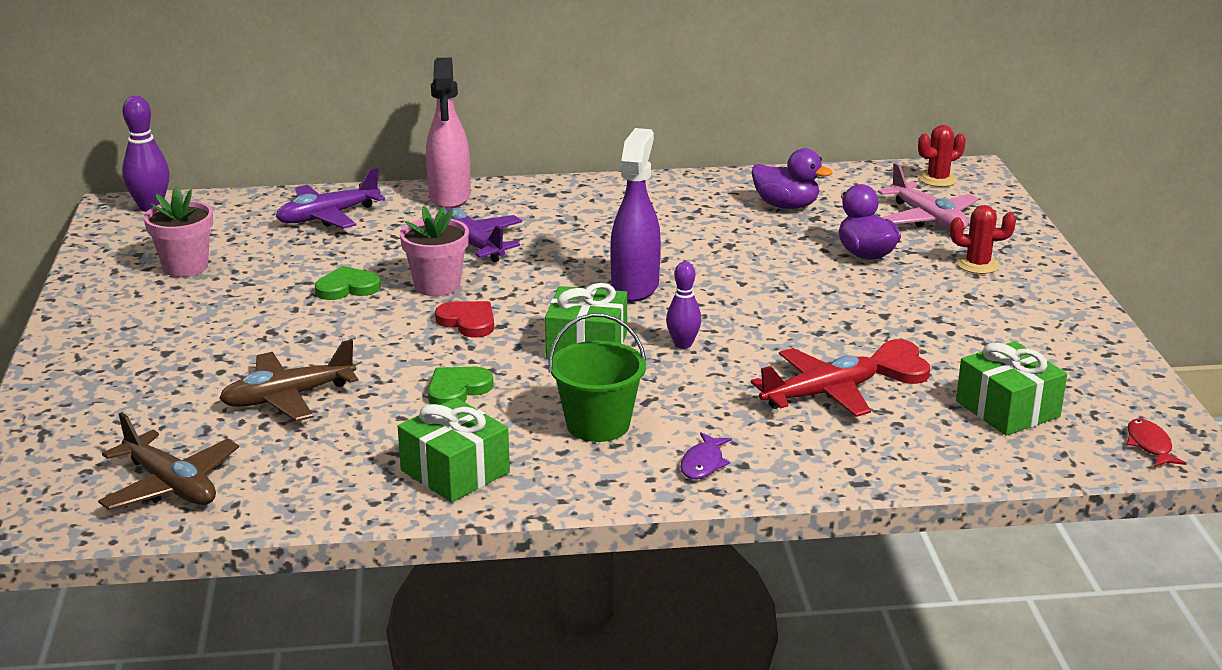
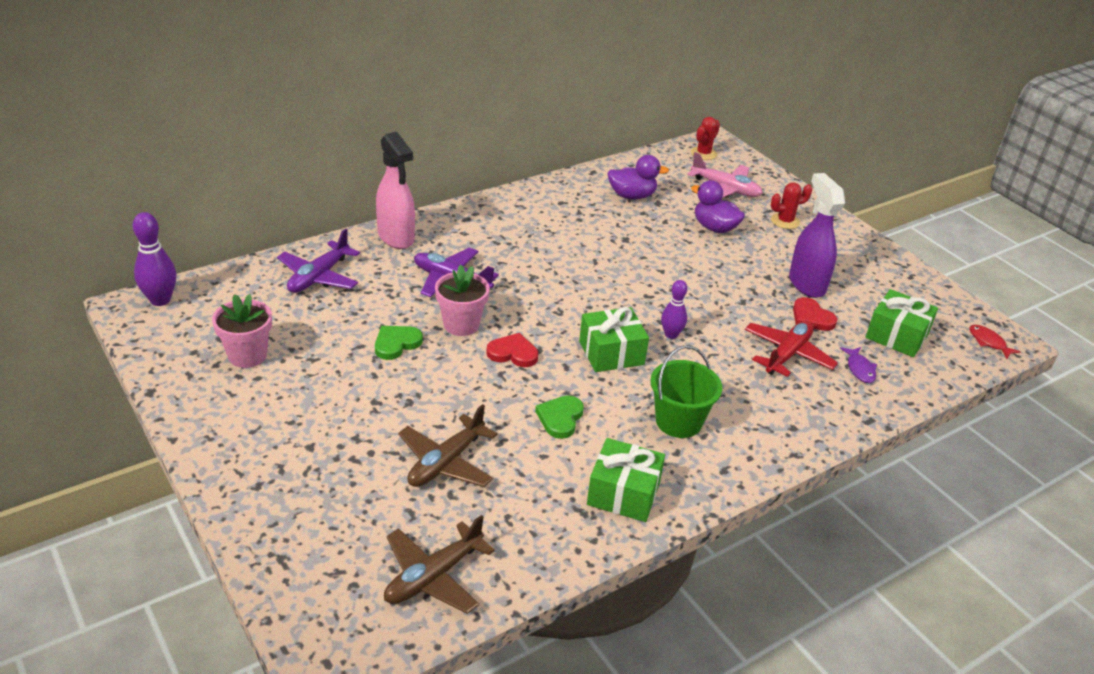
camera: 30 degrees left, 10 degrees up
brown plane [98,412,239,510] -> brown plane turned 120 degrees clockwise [384,515,495,614]
purple spray bottle [610,128,661,302] -> purple spray bottle moved to [789,173,845,298]
purple fish [680,432,732,479] -> purple fish moved to [840,347,877,383]

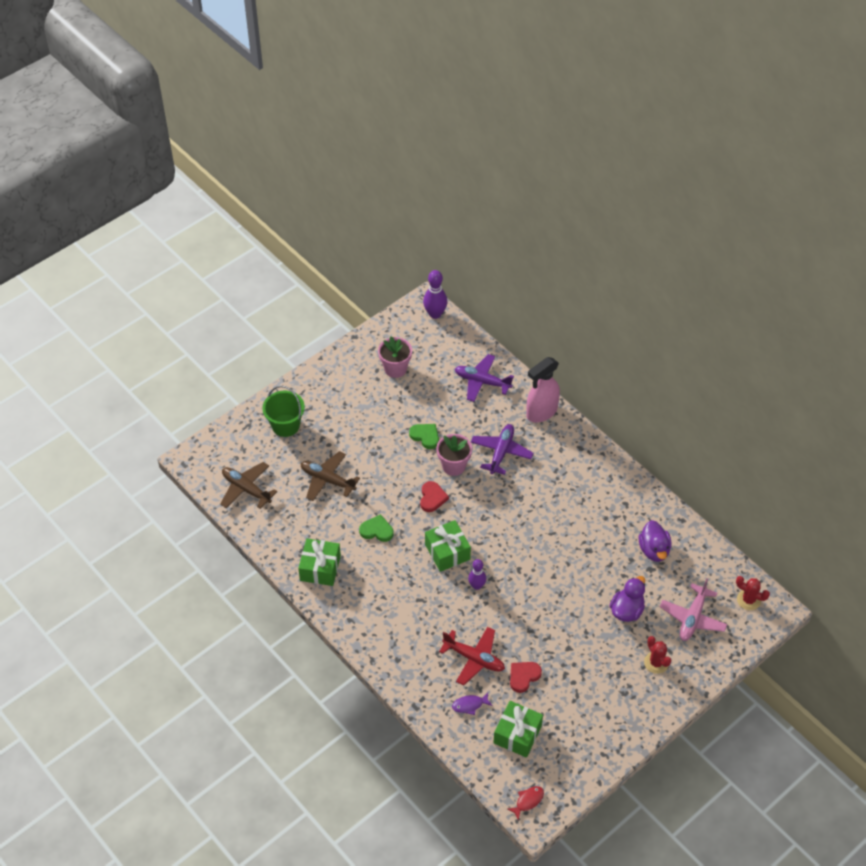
camera: 85 degrees right, 15 degrees up
green bucket [650,345,722,438] -> green bucket moved to [262,385,305,437]
purple spray bottle [789,173,845,298] -> none

